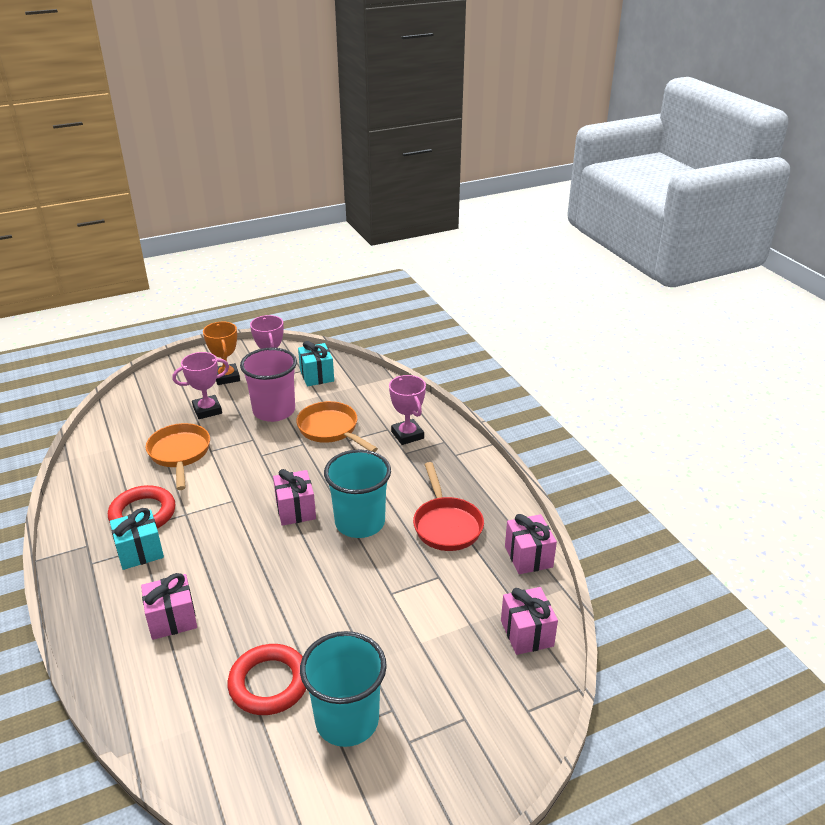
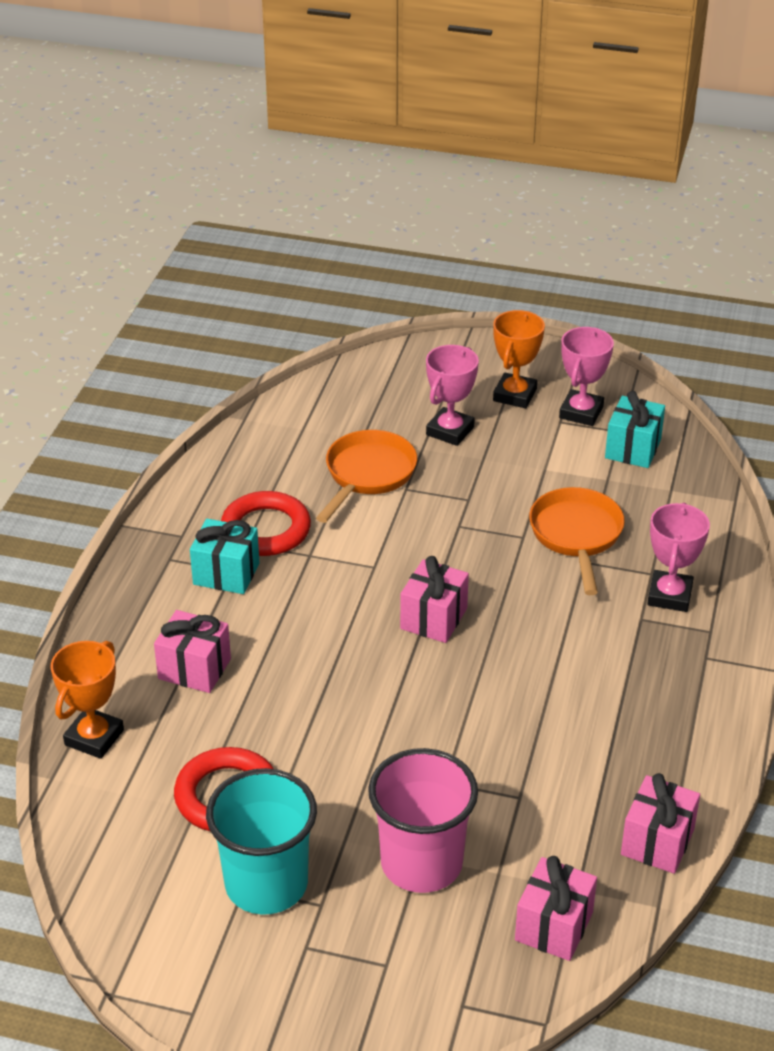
camera: 40 degrees right, 5 degrees up
pink trophy [172,352,229,419] -> pink trophy turned 75 degrees counterclockwise [426,345,479,446]
pink cup [240,348,297,422] -> pink cup moved to [368,748,478,893]
turquoise cup [324,450,391,538] -> none
red pan [413,462,484,551] -> none
none -> orange trophy [51,641,124,759]

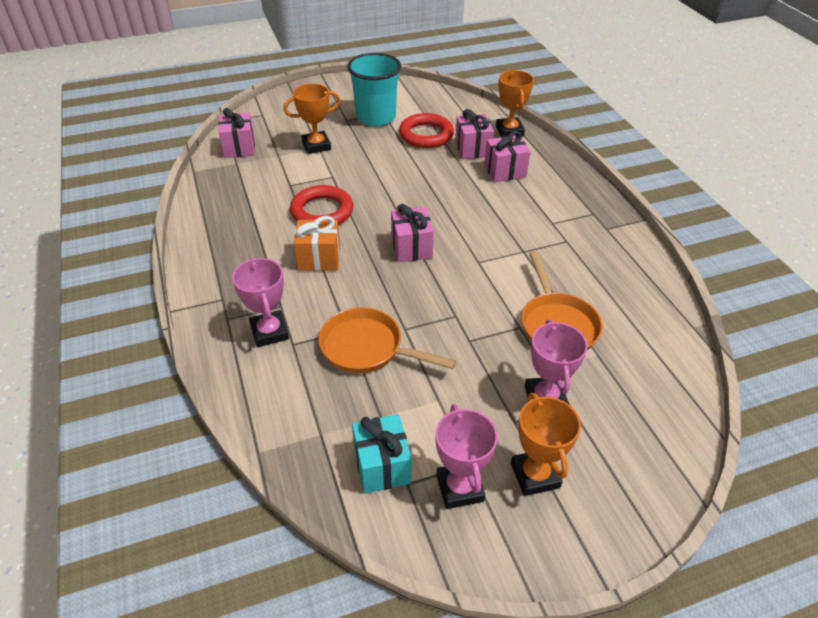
camera: 145 degrees right, 5 degrees up
turquoise gift [190,519,260,594] -> none
red ring [221,491,311,556] -> red ring moved to [290,185,353,225]
pink cup [368,748,478,893] -> orange trophy [284,83,340,154]
orange pan [529,487,625,595] -> orange pan turned 150 degrees clockwise [319,307,456,373]
pink gift [621,773,700,874] -> pink gift moved to [455,109,494,159]
none -> orange gift [294,216,340,271]

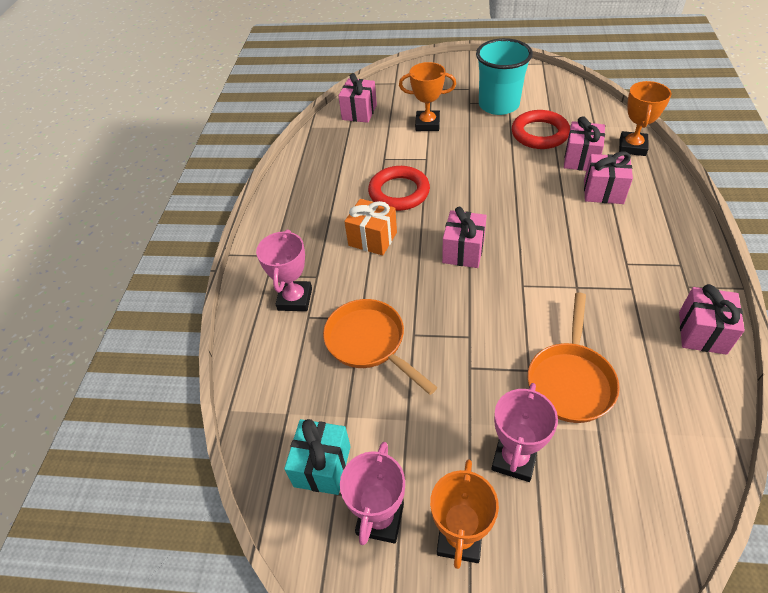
camera: 30 degrees right, 5 degrees up
none -> pink gift [679,284,745,355]

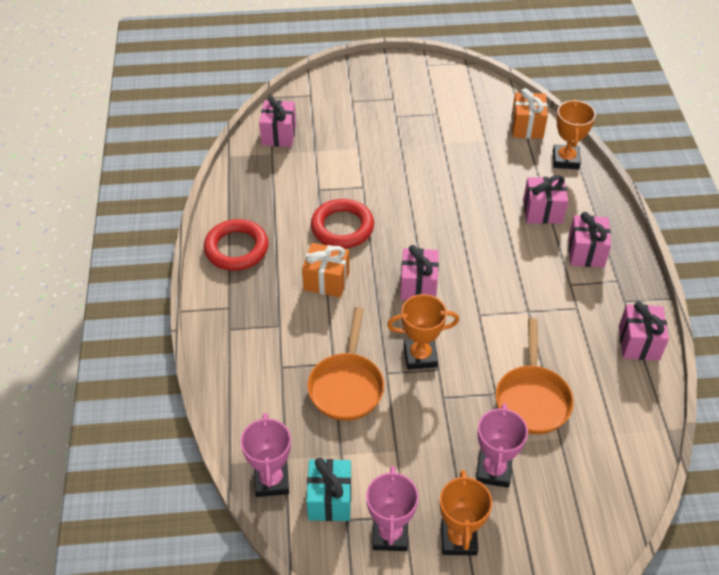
camera: 15 degrees left, 0 degrees up
pink trophy [256,230,312,311] -> pink trophy moved to [241,413,291,497]
orange pan [323,299,438,395] -> orange pan turned 120 degrees counterclockwise [307,307,384,421]
orange trophy [399,62,456,131] -> orange trophy moved to [387,294,459,370]
turquoise cup [476,38,533,115] -> none
red ring [512,110,570,149] -> red ring moved to [204,219,268,271]
pink gift [564,116,605,171] -> pink gift moved to [568,212,611,268]
none -> orange gift [512,88,548,139]

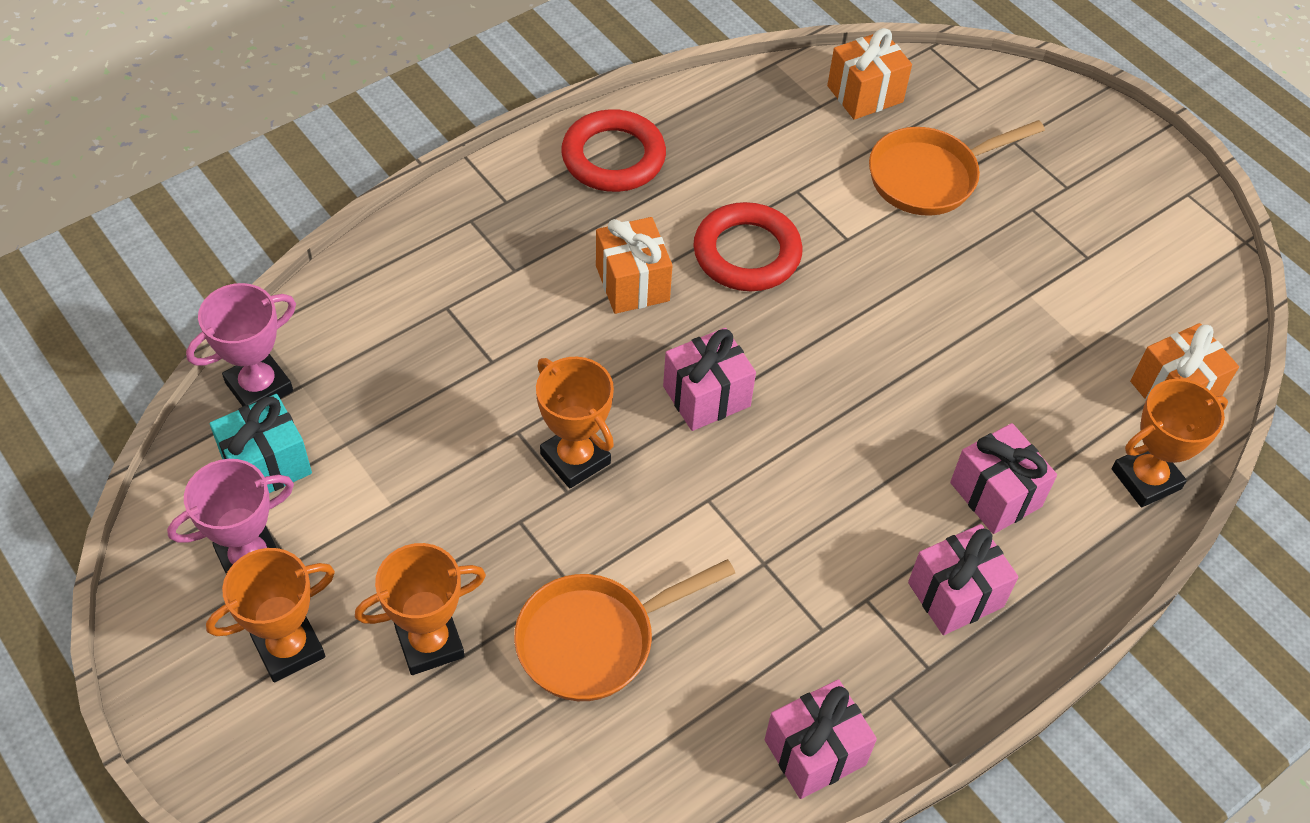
camera: 55 degrees right, 5 degrees up
pink gift [259,96,296,147] -> orange gift [827,28,912,120]
orange pan [307,307,384,421] -> orange pan moved to [869,120,1045,216]
pink trophy [476,403,528,488] -> orange trophy [355,543,486,675]

